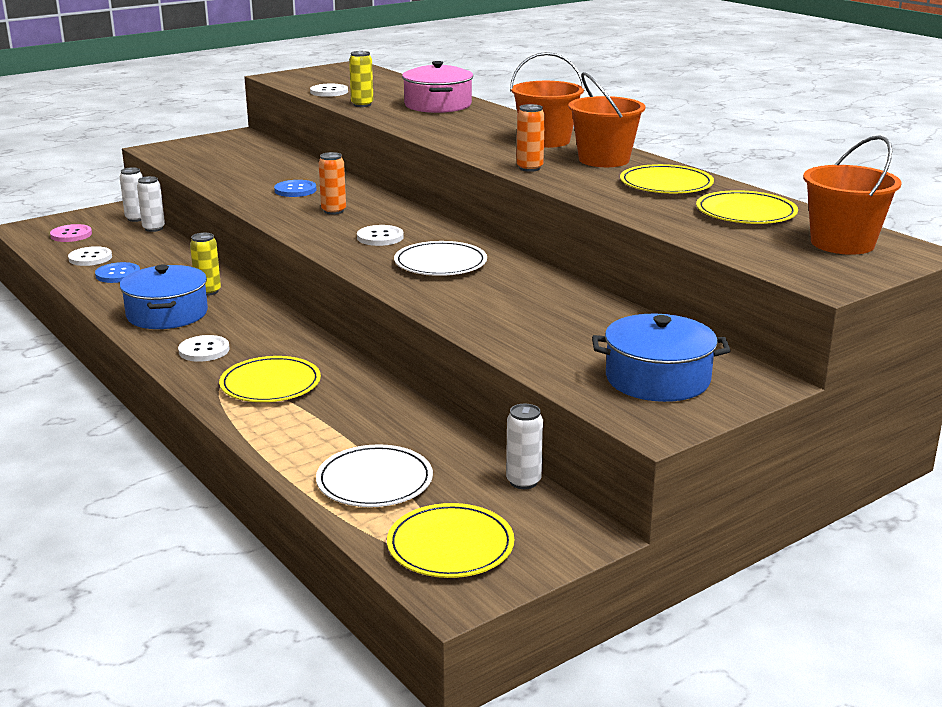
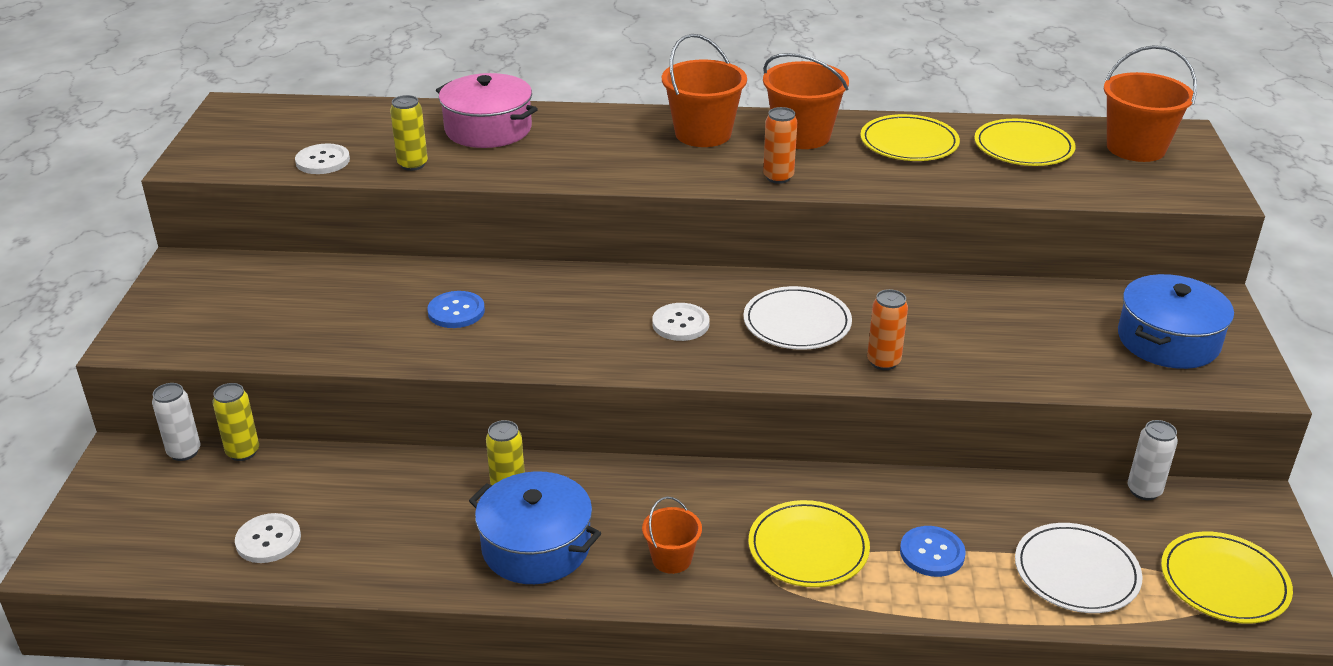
camera: 50 degrees left, 10 degrees up
pink button [50,224,92,242] -> none
blue button [95,262,140,283] -> blue button moved to [900,526,966,577]
white can [137,176,165,232] -> yellow can [213,383,259,461]
white button [178,335,230,362] -> orange bucket [642,497,702,574]
orange can [319,152,346,215] -> orange can moved to [867,289,908,370]

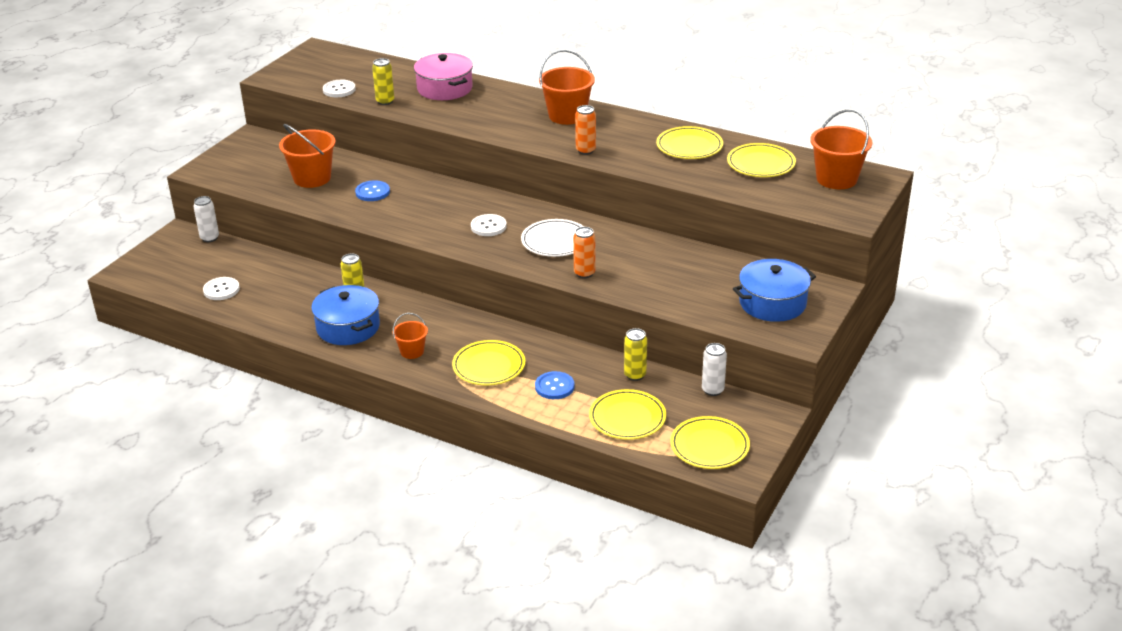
camera: 25 degrees right, 0 degrees up
yellow can [213,383,259,461] -> yellow can moved to [624,328,647,381]
orange bucket [763,53,849,149] -> orange bucket moved to [279,124,336,188]
white plate [1015,523,1143,613] -> yellow plate [589,389,666,440]

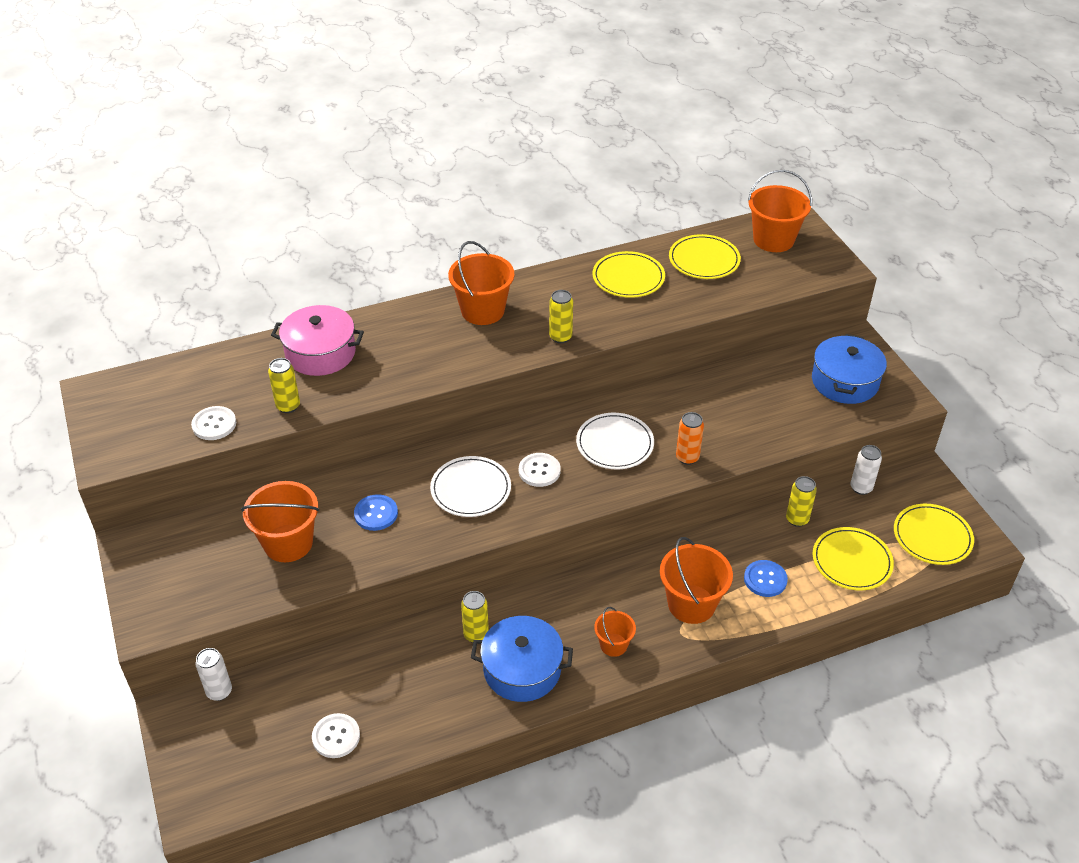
camera: 50 degrees left, 10 degrees up
yellow plate [452,340,525,385] -> orange bucket [660,537,733,624]
orange can [575,105,596,155] -> yellow can [549,290,573,343]
none -> white plate [430,456,511,517]

